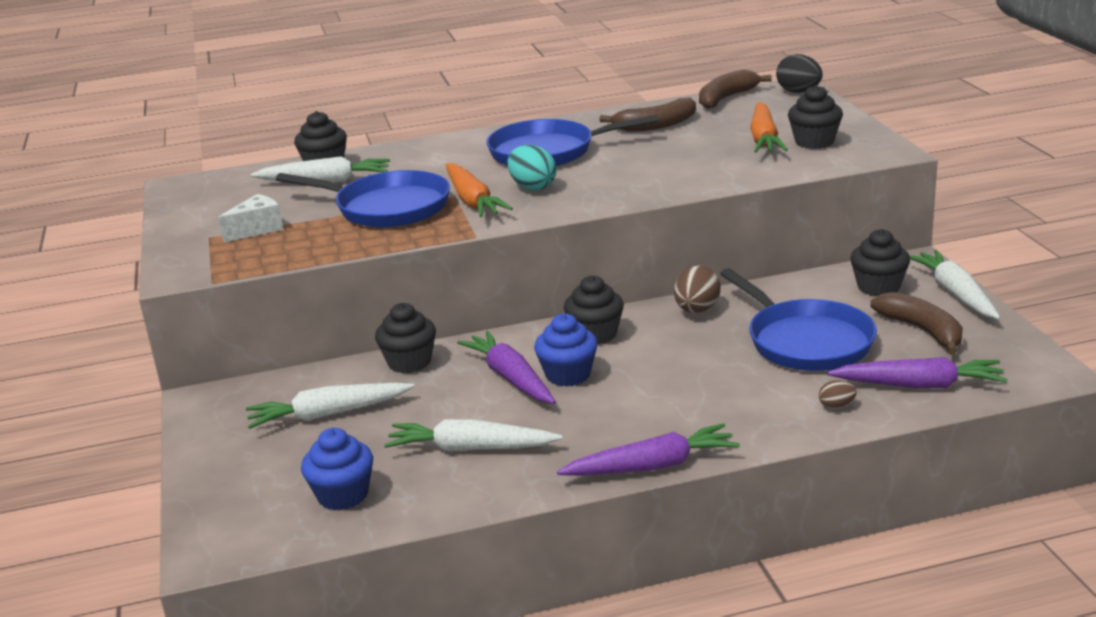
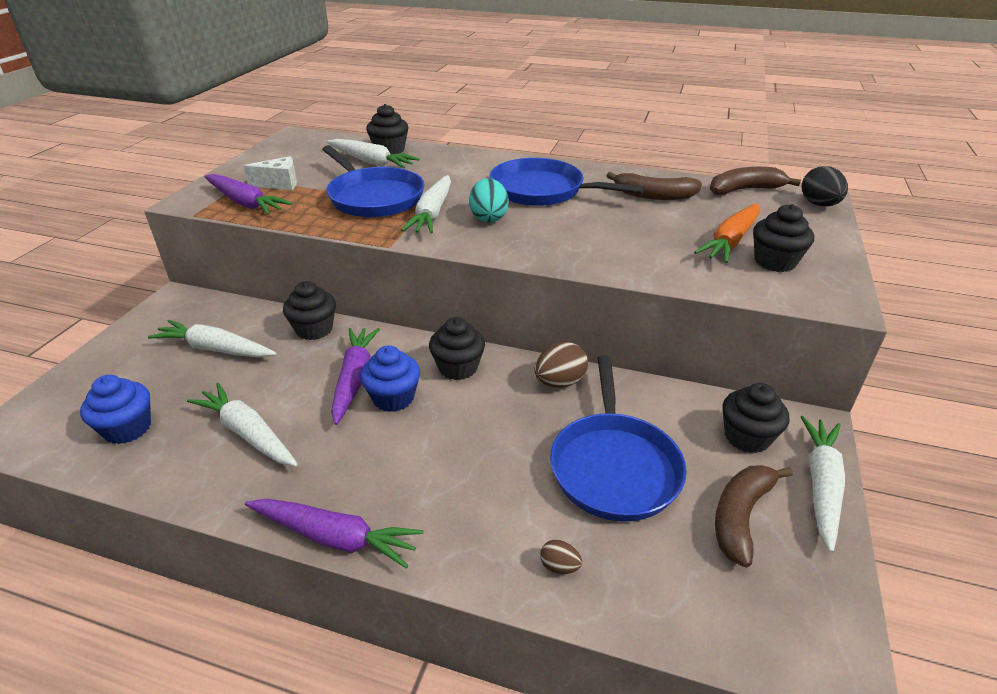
camera: 30 degrees right, 10 degrees up
orange carrot [445,163,513,217] -> white carrot [402,175,451,234]
purple carrot [827,357,1008,389] -> purple carrot moved to [204,174,292,215]
brown banana [870,292,963,355] -> brown banana turned 150 degrees counterclockwise [715,465,793,568]

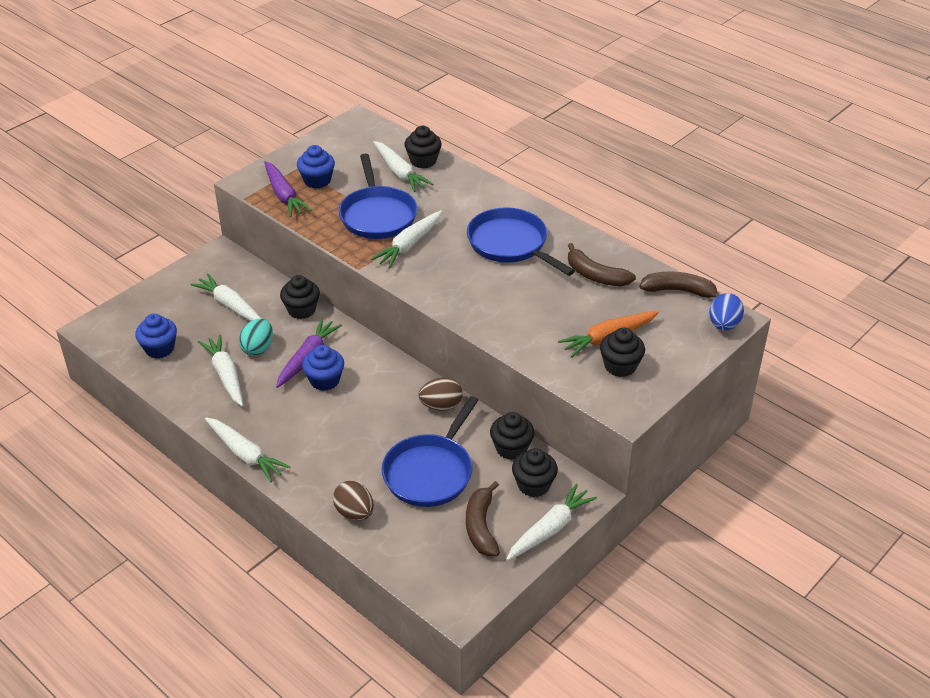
camera: 25 degrees right, 5 degrees up
white cheese [243,156,297,190] -> blue cupcake [297,145,335,189]
purple carrot [245,499,423,569] -> white carrot [205,417,290,482]
black cupcake [429,317,485,380] -> black cupcake moved to [490,412,535,460]
turquoise egg [469,178,509,223] -> turquoise egg moved to [239,318,273,356]
brown egg [540,539,582,574] -> brown egg [333,481,374,521], size x1.85
brown banana [715,465,793,568] -> brown banana turned 60 degrees counterclockwise [466,481,500,556]
black egg [802,166,848,207] -> blue egg [709,293,744,330]

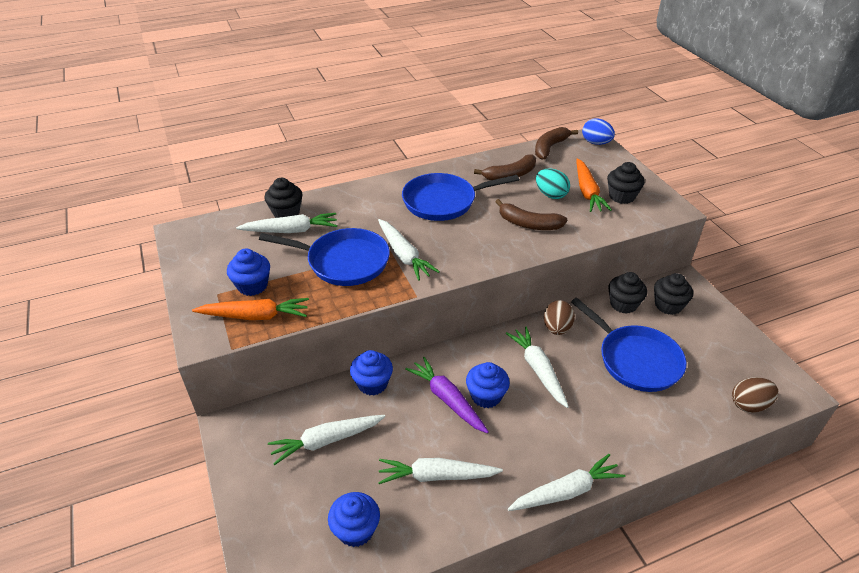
camera: 65 degrees left, 0 degrees up
turquoise egg [239,318,273,356] -> turquoise egg moved to [536,169,570,199]
purple carrot [264,161,312,217] -> orange carrot [192,298,309,320]
black cupcake [280,275,320,319] -> blue cupcake [350,350,393,395]
brown egg [333,481,374,521] -> brown egg moved to [732,377,779,413]
brown banana [466,481,500,556] -> brown banana moved to [495,199,567,230]
white carrot [506,483,597,561] -> white carrot moved to [506,327,569,408]

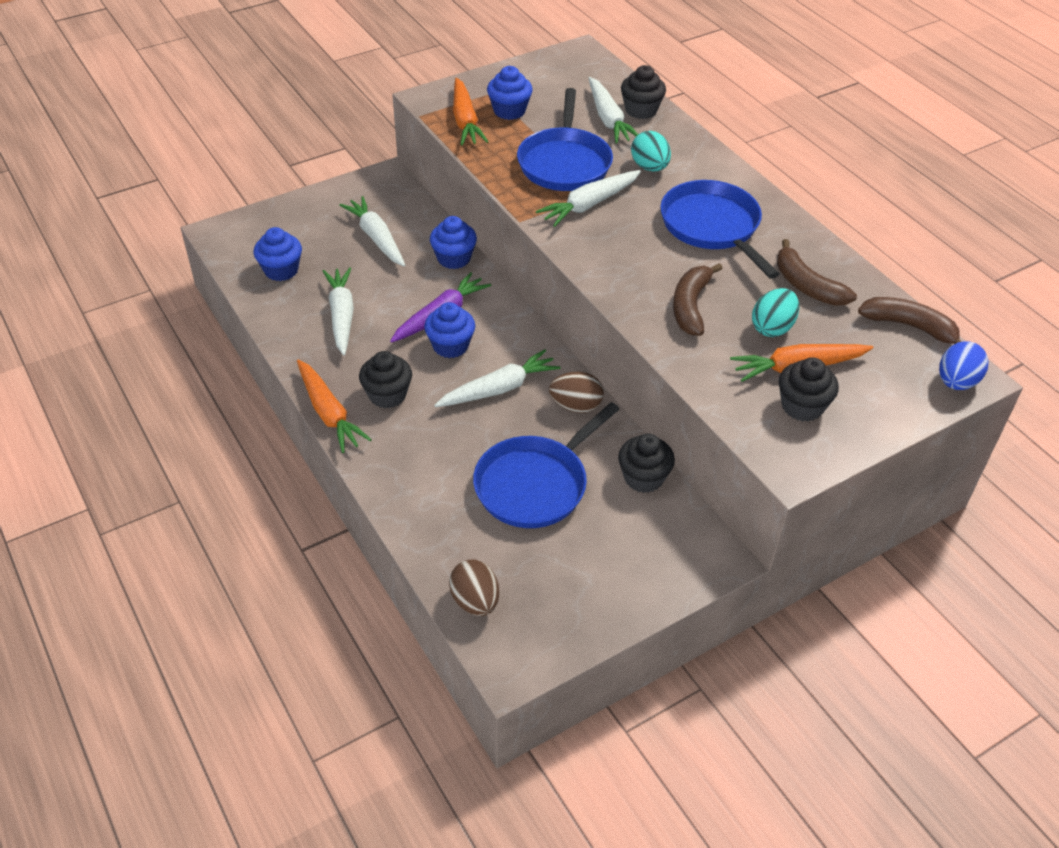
camera: 80 degrees right, 5 degrees up
white carrot [508,454,625,511] -> orange carrot [297,359,372,453]
black cupcake [654,273,693,315] -> black cupcake moved to [359,351,412,409]
none -> turquoise egg [631,131,671,172]

